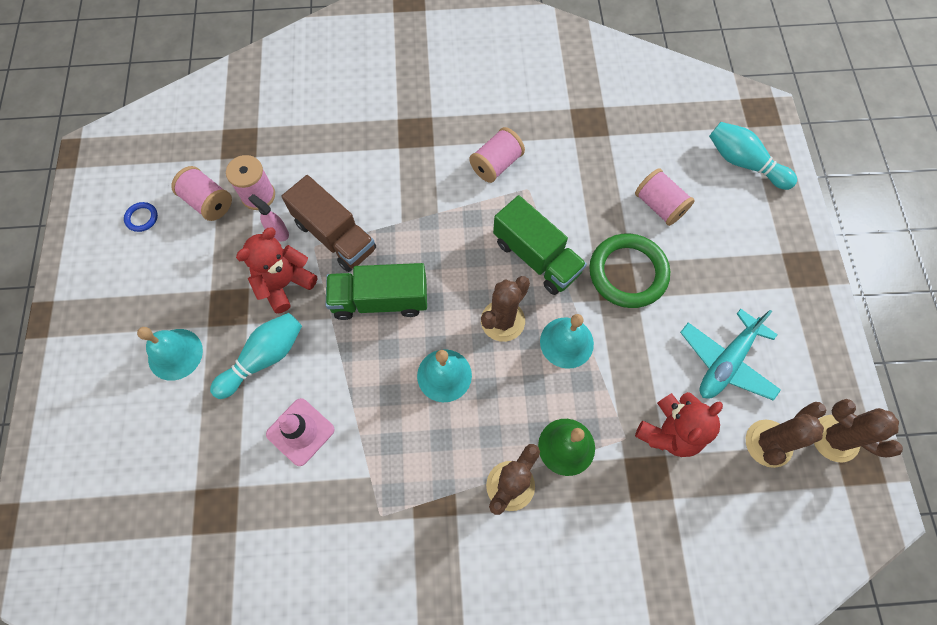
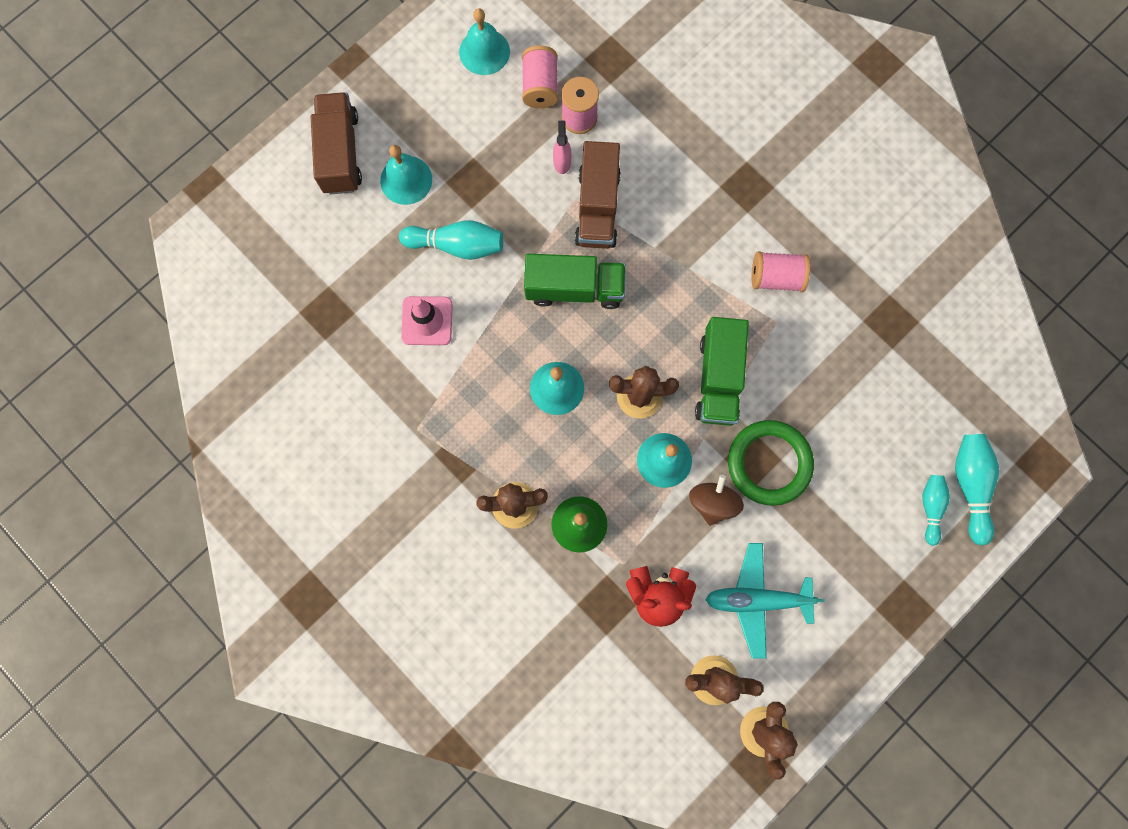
camera: 50 degrees right, 10 degrees up
blue ring [124,202,158,232] -> turquoise bell [459,8,510,75]
red teddy bear [236,227,317,314] -> none
green truck [326,263,427,320] -> green truck turned 135 degrees clockwise [524,254,626,309]
pink spool [635,168,695,226] -> none
none -> brown truck [311,92,362,195]
none -> brown spinning top [689,475,744,526]
none -> turquoise bowling pin [922,475,950,546]

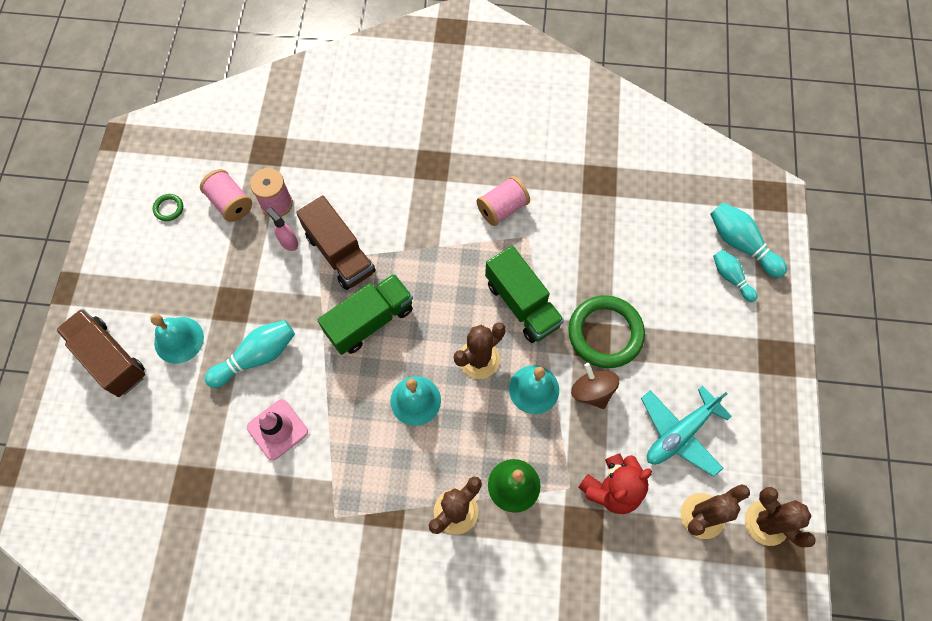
camera: 40 degrees left, 10 degrees down
turquoise bell [459,8,510,75] -> green ring [153,194,183,221]

